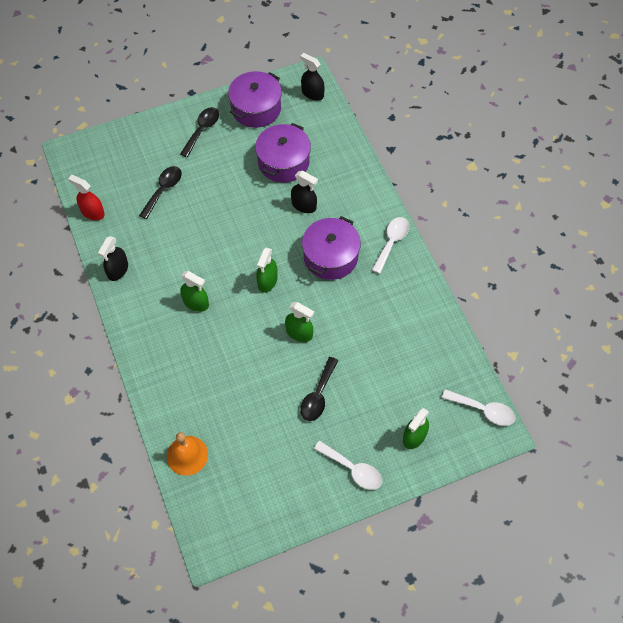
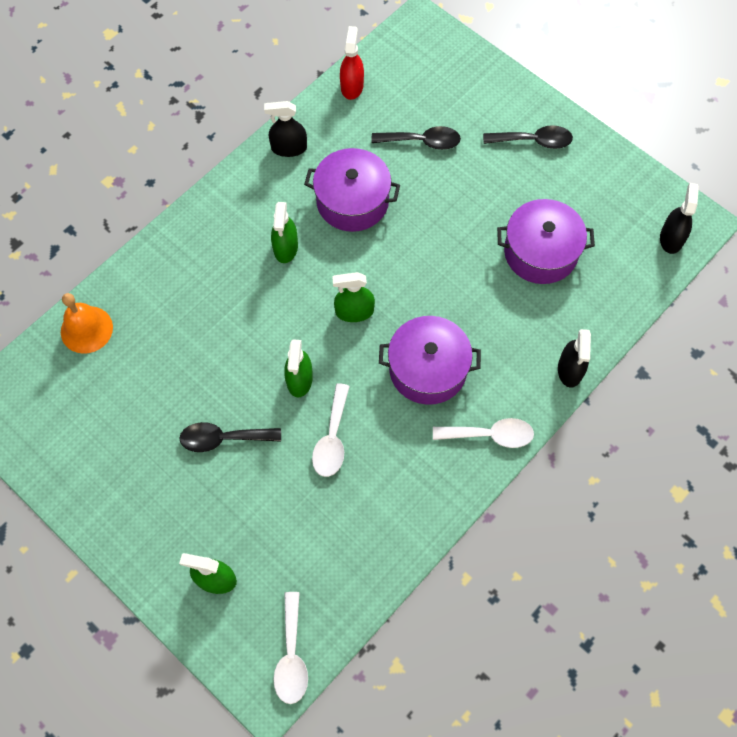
camera: 65 degrees right, 5 degrees up
purple pot [228,71,282,128] -> purple pot moved to [304,148,400,232]
black spray bottle [291,170,318,213] -> black spray bottle moved to [558,329,591,388]
white spoon [314,441,382,490] -> white spoon moved to [312,383,350,477]

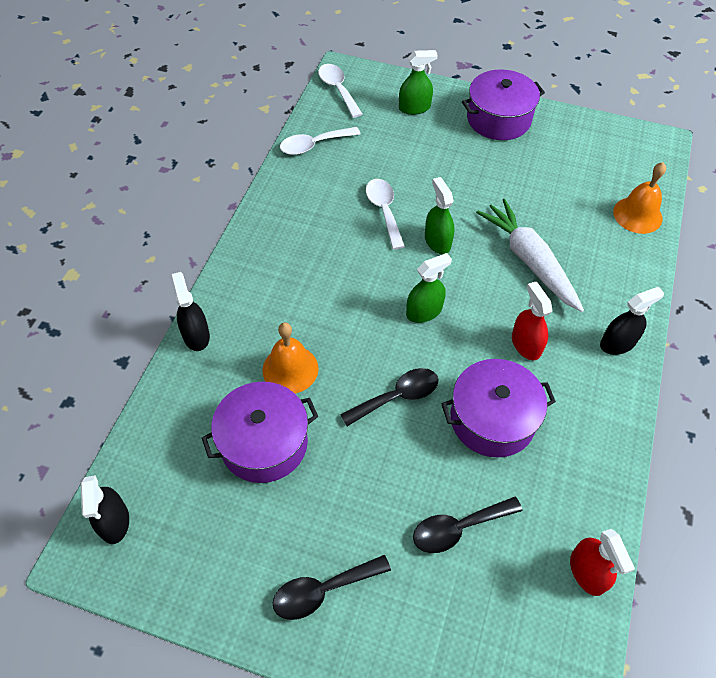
camera: 155 degrees right, 10 degrees down
black spoon [179,422,281,452] -> black spoon moved to [340,368,438,426]
black spray bottle [264,101,307,157] -> black spray bottle moved to [600,287,664,355]
green spray bottle [271,202,298,263] -> red spray bottle [512,282,552,360]
purple pot [379,316,481,405] -> purple pot moved to [462,69,545,140]
white spoon [433,418,534,448] -> white spoon moved to [280,127,361,155]
none -> orange bell [262,323,319,393]
none -> white carrot [476,199,584,312]

